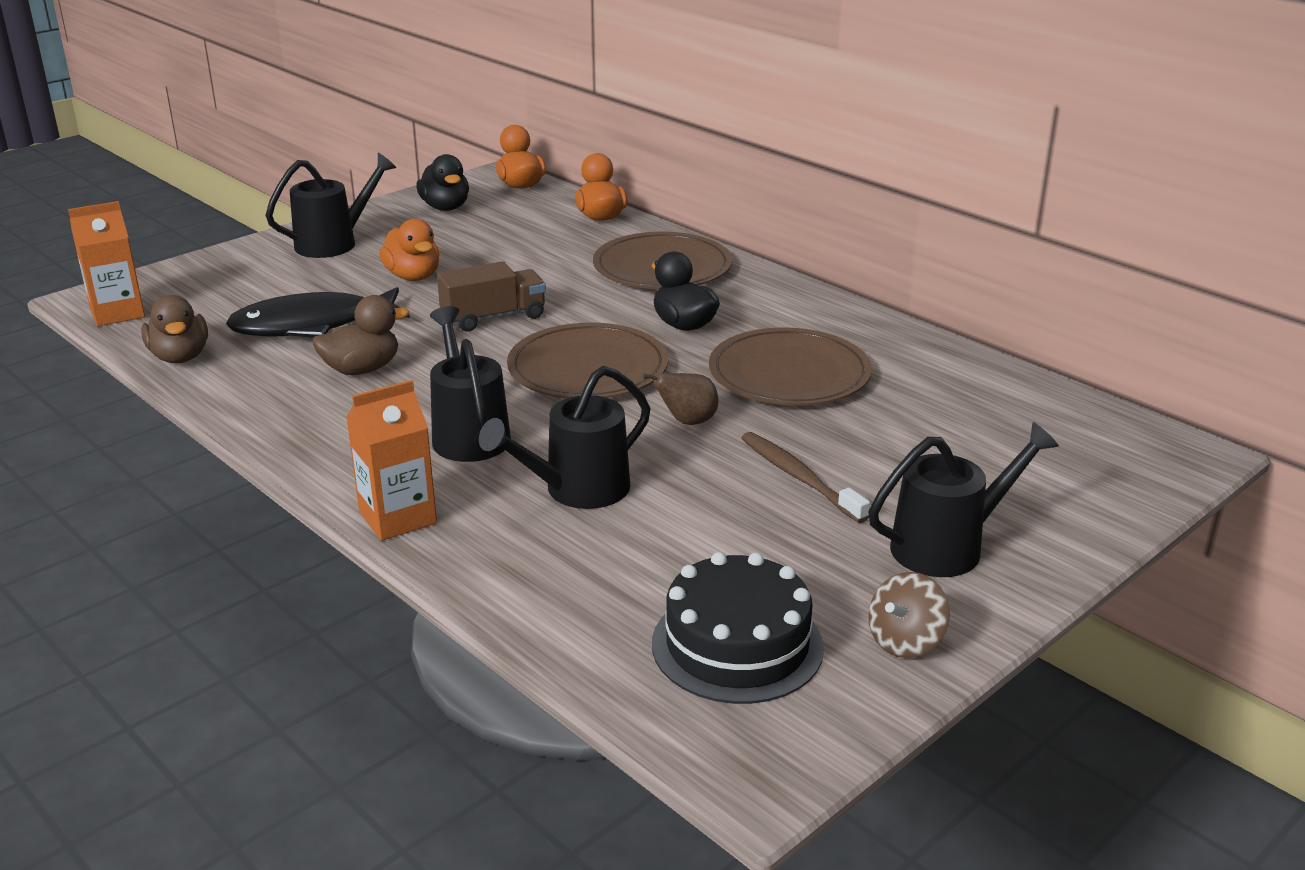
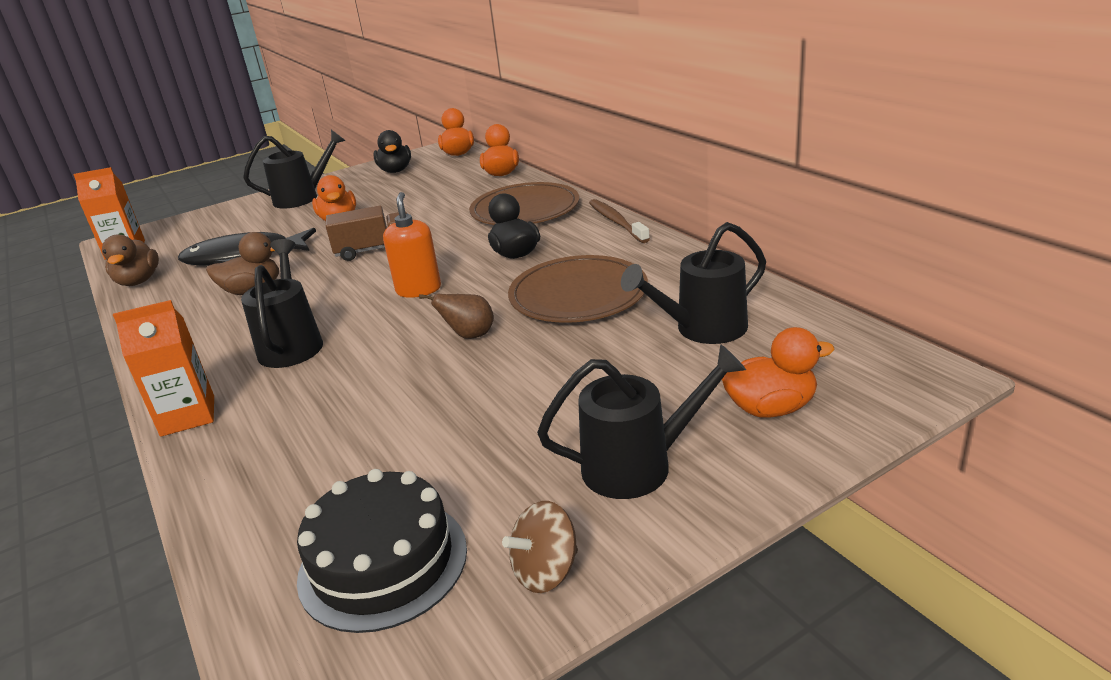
camera: 15 degrees right, 0 degrees up
black watering can [479,366,650,509] -> black watering can moved to [621,222,766,344]
brown plate [507,323,668,399] -> orange soap dispenser [383,192,441,298]
brown toothbrush [741,432,870,523] -> brown toothbrush moved to [589,199,650,243]
none -> orange duck [722,327,835,418]

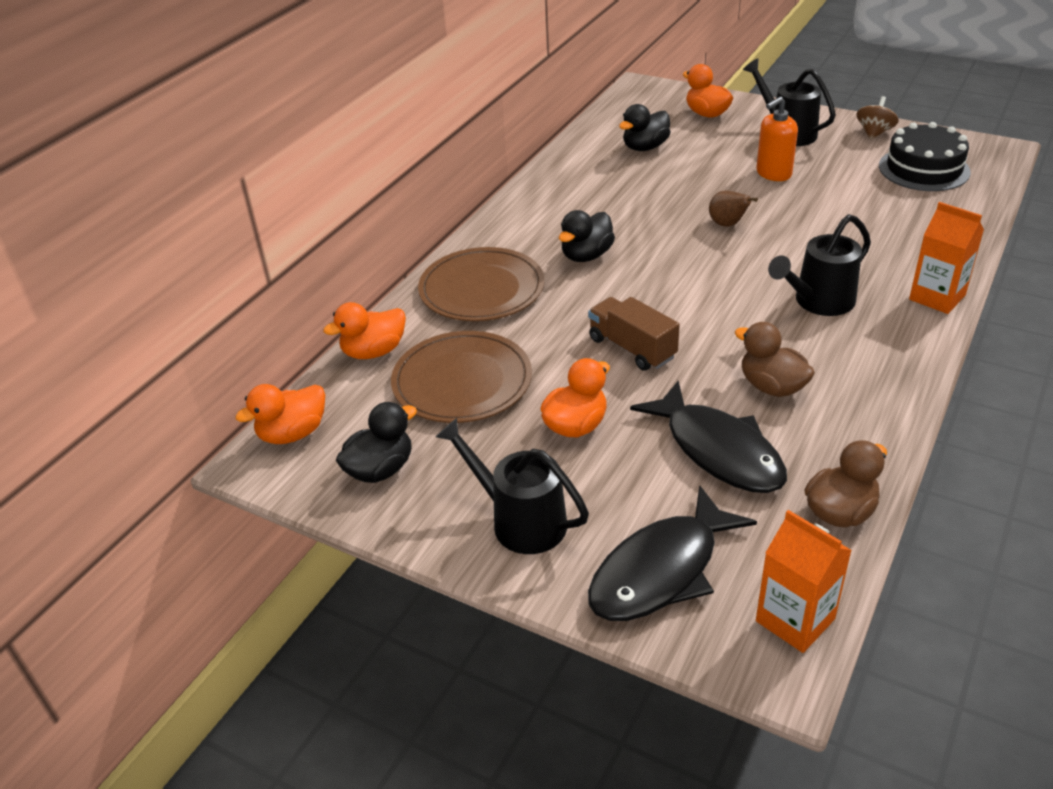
camera: 120 degrees left, 10 degrees up
orange soap dispenser [383,192,441,298] -> orange soap dispenser moved to [756,97,798,181]
brown spinning top [502,501,578,593] -> brown spinning top turned 90 degrees counterclockwise [857,96,899,140]
brown plate [508,255,648,323] -> brown plate moved to [391,331,532,423]
brown toothbrush [589,199,650,243] -> none
black watering can [621,222,766,344] -> black duck [619,104,671,151]
none -> black fish [588,485,757,621]

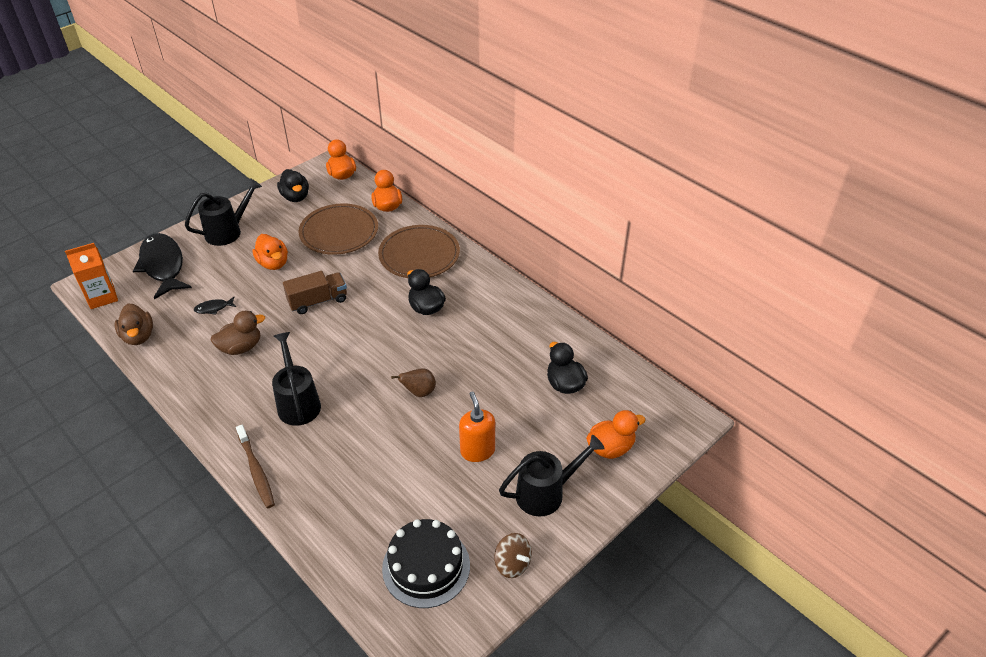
camera: 105 degrees right, 5 degrees up
black fish [630,381,787,493] -> black fish [194,297,236,315], size x0.41
orange carton [909,202,984,314] -> brown toothbrush [236,425,275,508]

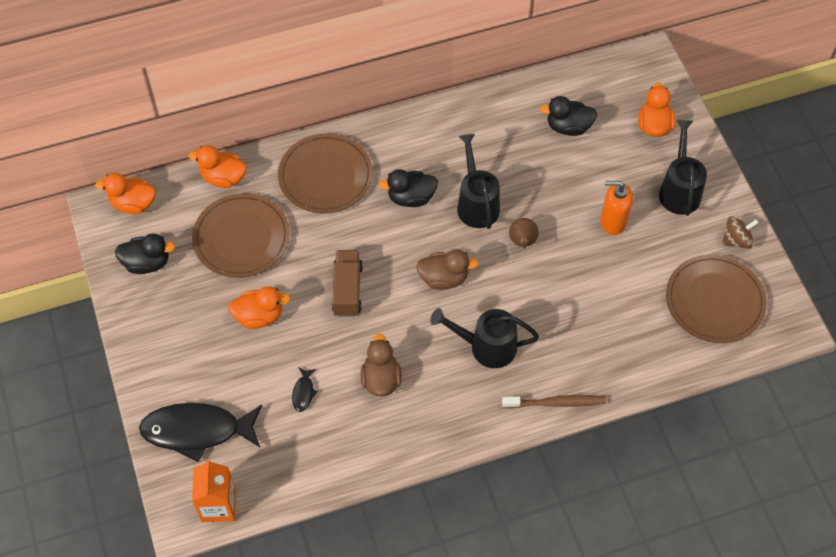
camera: 65 degrees left, 15 degrees up
brown duck [115,304,153,345] -> brown duck moved to [416,250,479,290]
black watering can [185,178,262,246] -> black watering can moved to [457,134,500,229]
black cake [382,519,470,608] -> brown plate [666,255,767,343]

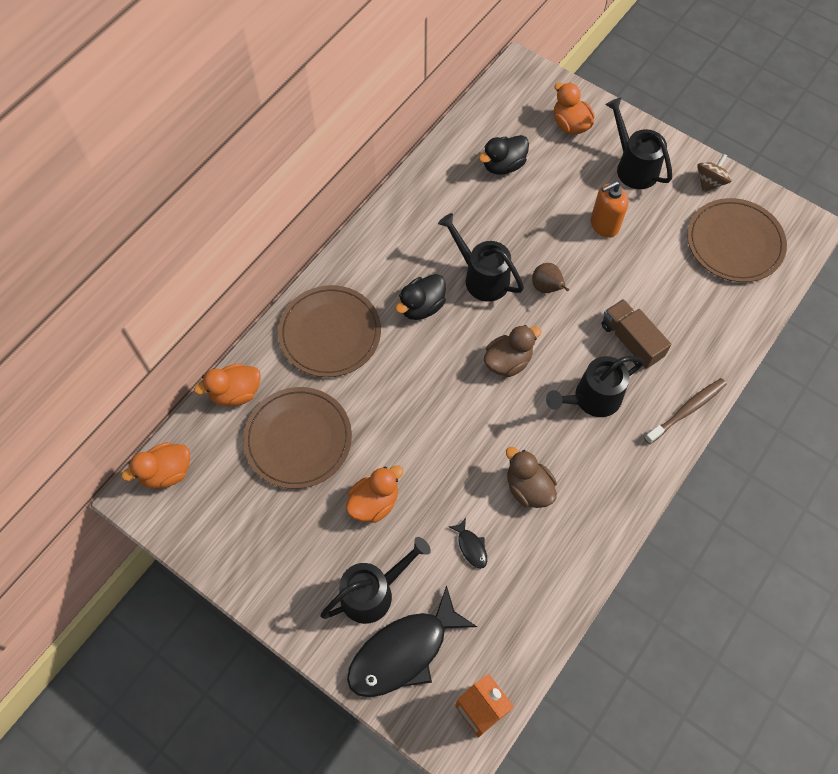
camera: 35 degrees left, 5 degrees up
black duck [115,234,175,274] -> none
brown truck [332,250,363,317] -> brown truck moved to [602,299,671,369]
none -> black watering can [320,537,431,624]

